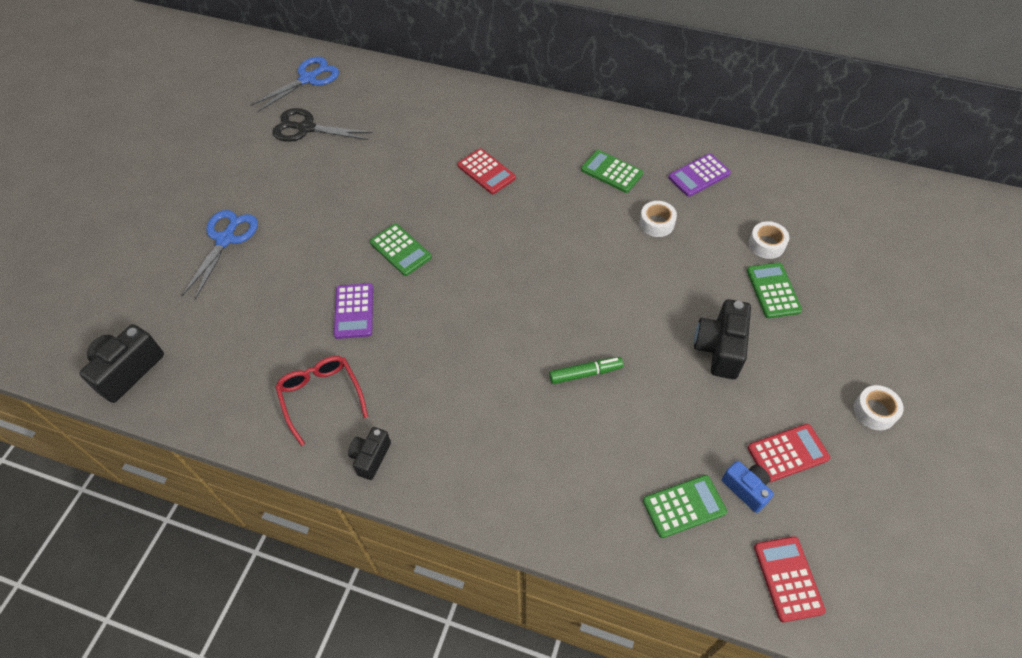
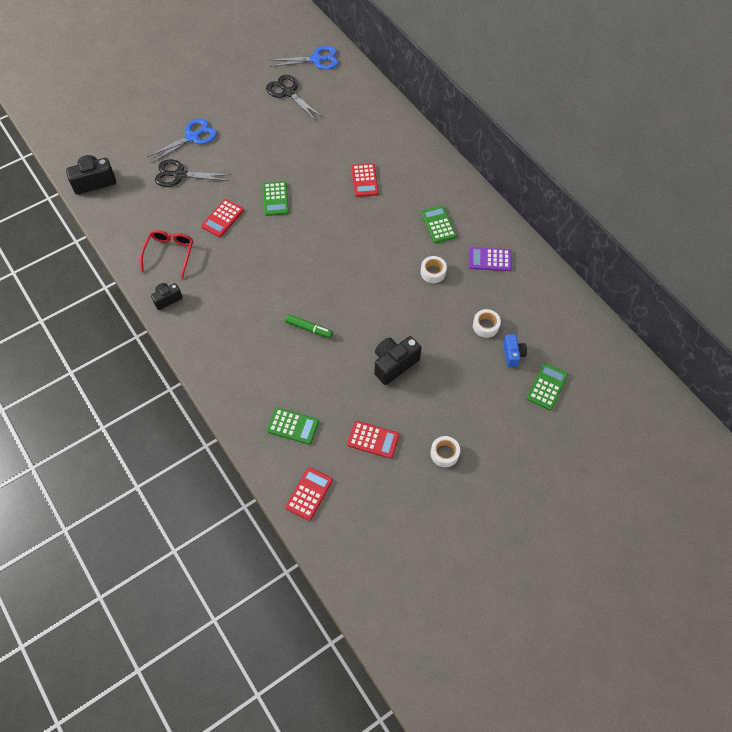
camera: 35 degrees right, 5 degrees up
purple calculator [334,283,373,339] -> red calculator [201,199,244,237]
blue camera [722,461,774,513] -> blue camera moved to [503,334,527,367]
green calculator [747,262,802,318] -> green calculator moved to [527,363,568,410]
none -> black scissors [155,159,231,187]

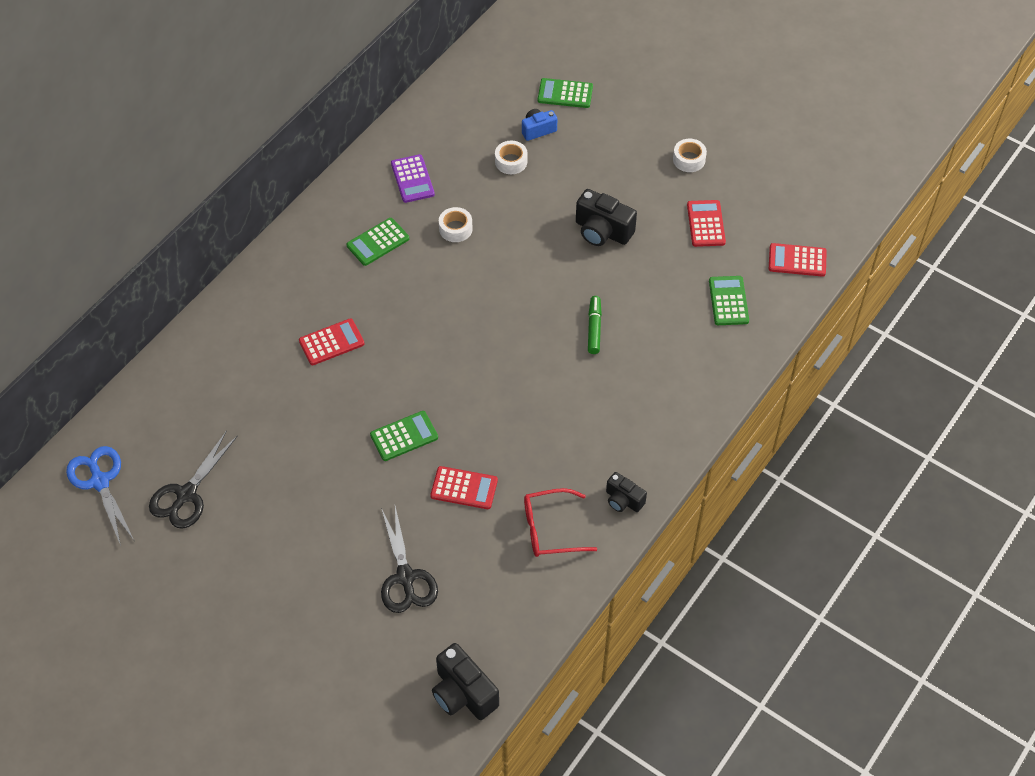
camera: 110 degrees left, 5 degrees down
blue scissors [147,119,217,163] -> none

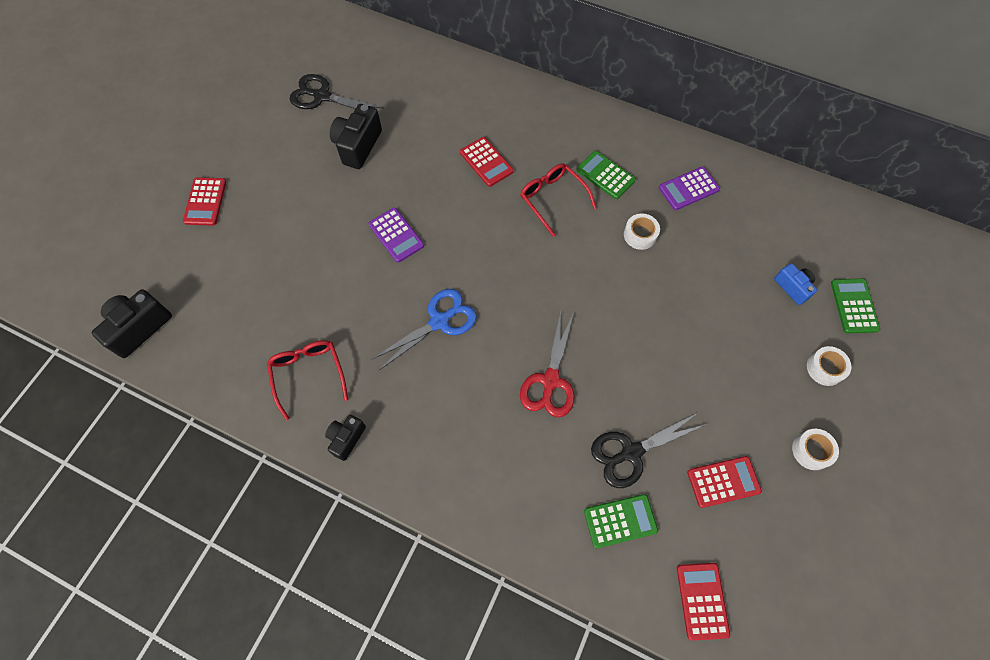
camera: 80 degrees right, 10 degrees up
blue scissors [66,446,134,546] -> blue scissors moved to [372,289,477,370]
green calculator [370,411,438,461] -> purple calculator [369,208,424,263]
black scissors [381,506,438,613] -> black scissors moved to [591,413,707,488]
red calculator [430,466,498,509] -> red calculator moved to [183,177,226,226]
white tape [495,141,527,174] -> white tape moved to [807,346,851,386]
black camera [576,189,637,246] -> black camera moved to [330,104,382,169]
green marker [588,296,602,354] -> red scissors [520,312,575,417]
none -> red glasses [520,164,597,237]

